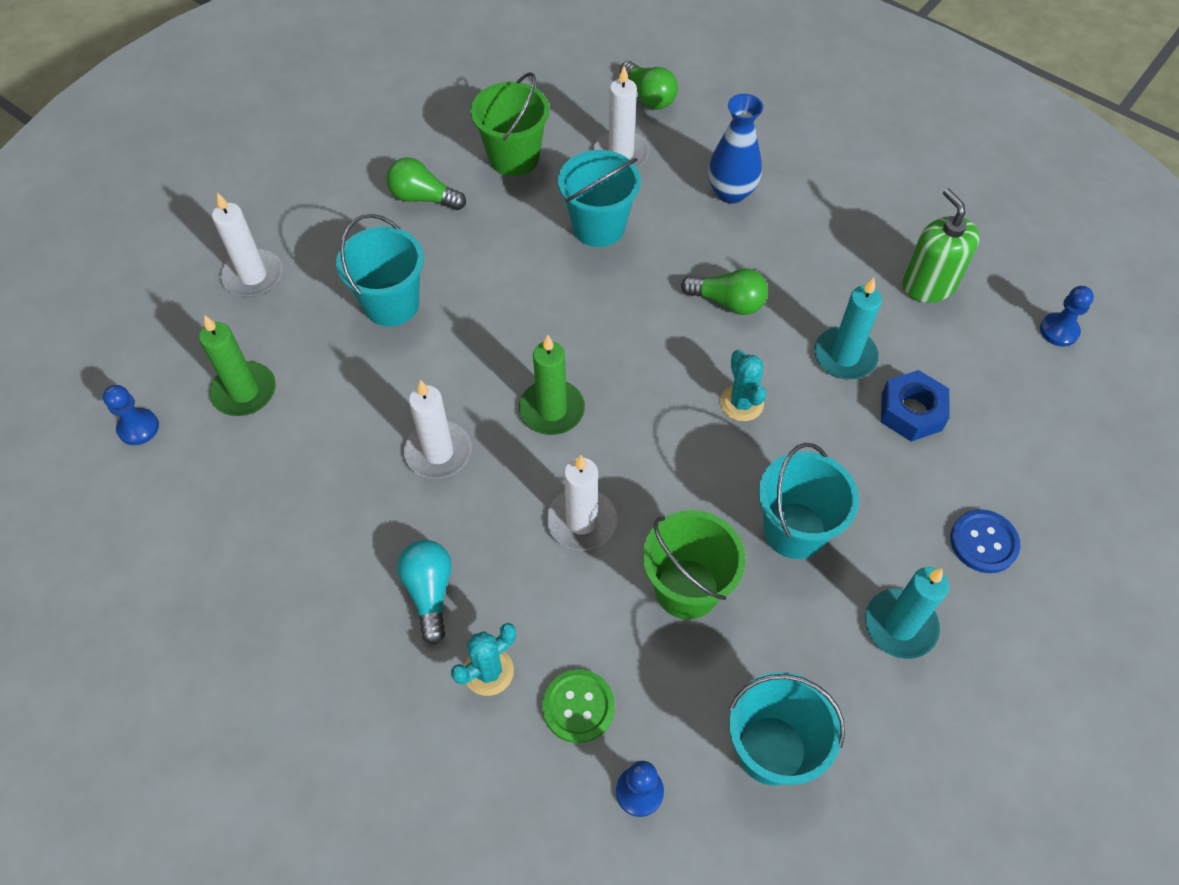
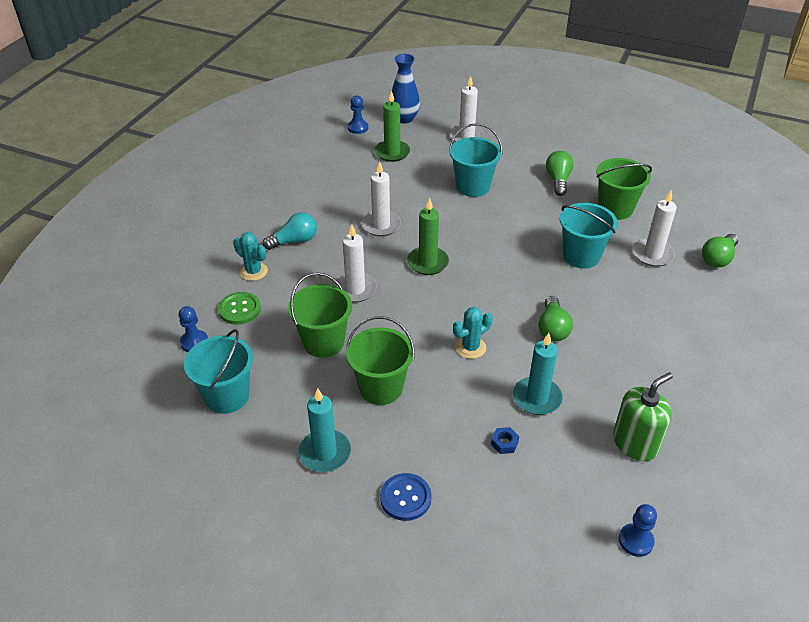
camera: 75 degrees right, 15 degrees down
blue vase [708,94,763,204] -> blue vase moved to [389,54,420,123]
turquoise bucket [758,443,859,559] -> green bucket [346,316,414,405]
blue nut [881,370,949,442] -> blue nut [491,427,519,454], size x0.52

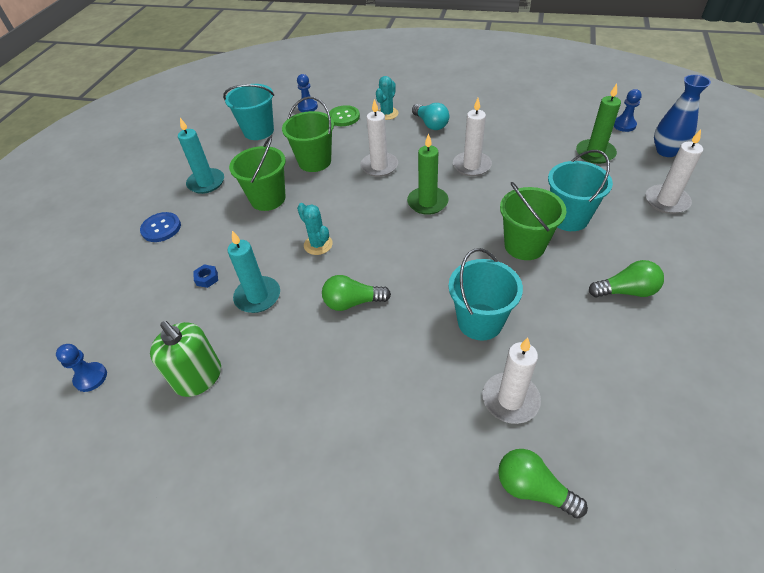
camera: 85 degrees right, 5 degrees up
green bucket [596,158,652,220] -> green bucket moved to [500,182,566,260]

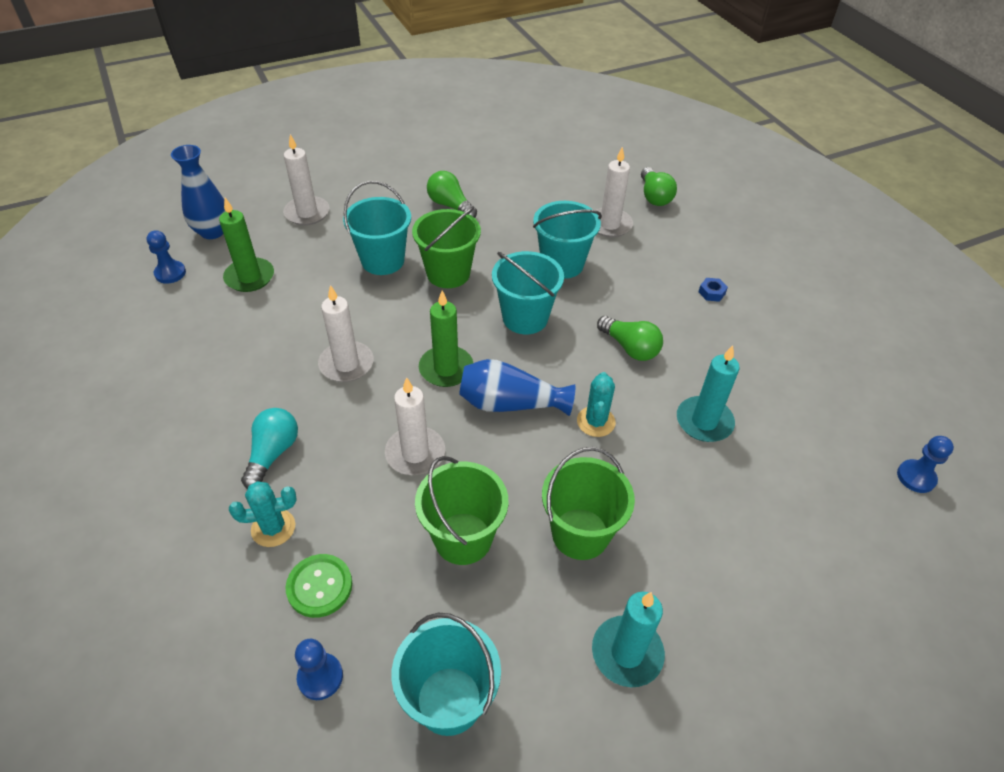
camera: 135 degrees left, 0 degrees up
blue button [140,212,181,242] -> none
green soap dispenser [150,321,221,397] -> none
blue nut [193,264,218,288] -> blue nut moved to [699,278,728,302]
none -> blue vase [459,359,575,416]
none -> turquoise bucket [492,251,564,334]

